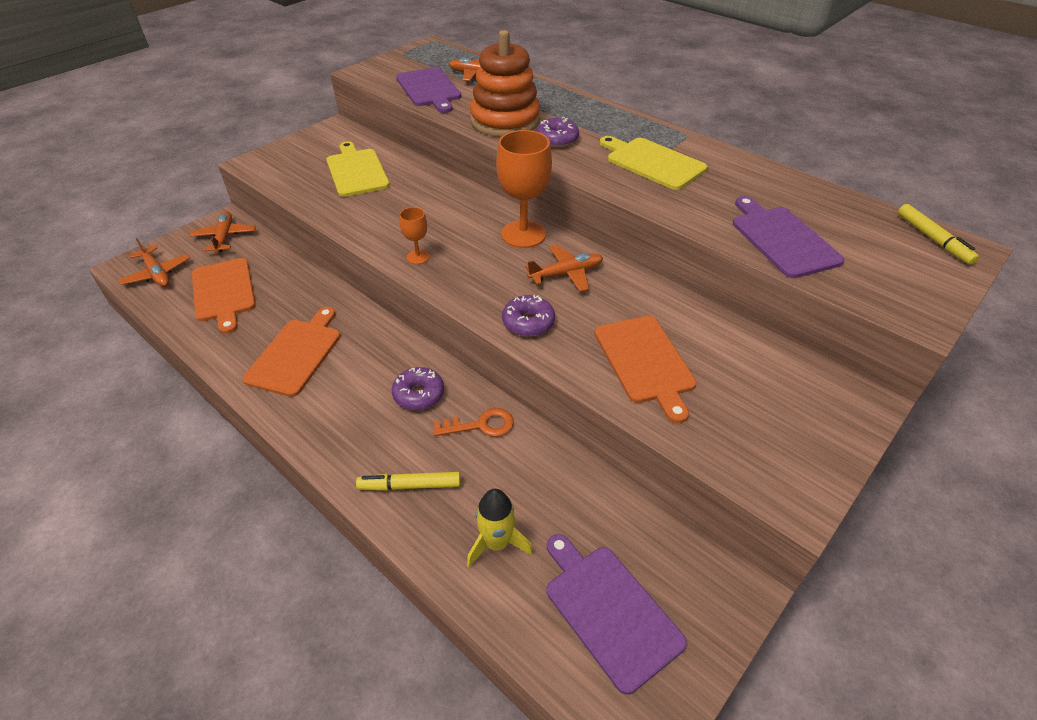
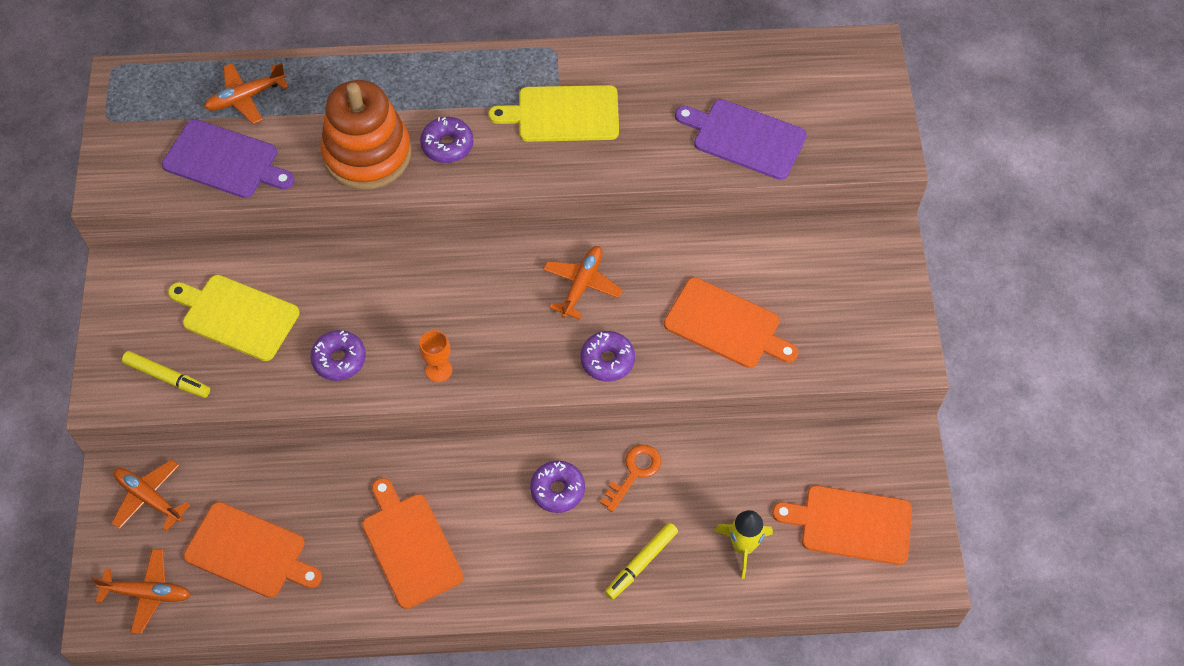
camera: 45 degrees left, 15 degrees up
orange goblet [496,130,552,248] -> none
purple cutting board [546,534,687,695] -> orange cutting board [772,486,912,565]
yellow marker [898,204,979,265] -> yellow marker moved to [122,351,210,398]
none -> purple donut [310,330,366,381]

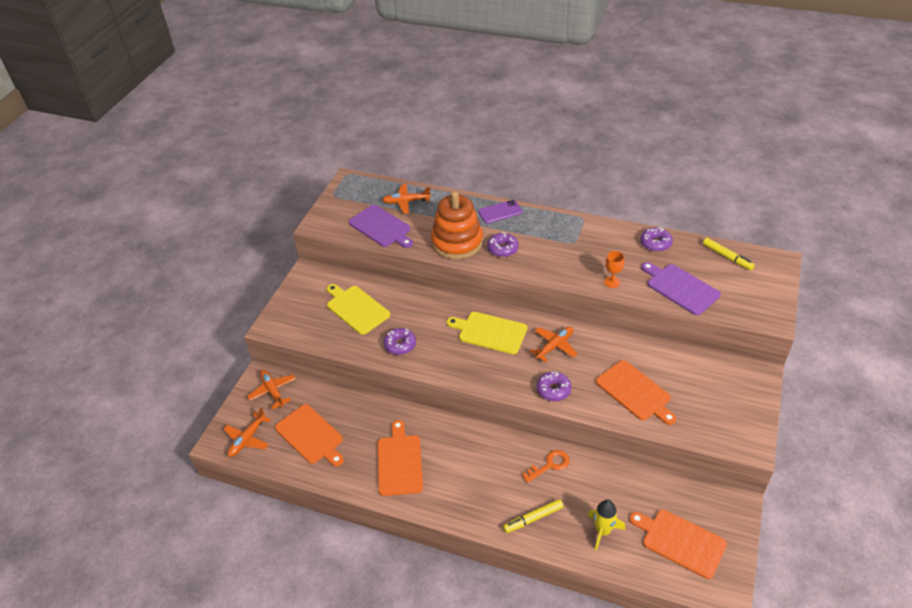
camera: 25 degrees right, 15 degrees down
orange plane [91,549,190,634] -> orange plane turned 90 degrees clockwise [223,407,271,457]
yellow marker [122,351,210,398] -> yellow marker moved to [703,238,755,270]
orange goblet [419,330,452,382] -> orange goblet moved to [604,251,624,288]
yellow cutting board [488,85,619,142] -> yellow cutting board moved to [447,312,527,354]
purple donut [530,460,585,513] -> purple donut moved to [640,227,673,252]
none -> purple phone [478,200,522,224]

